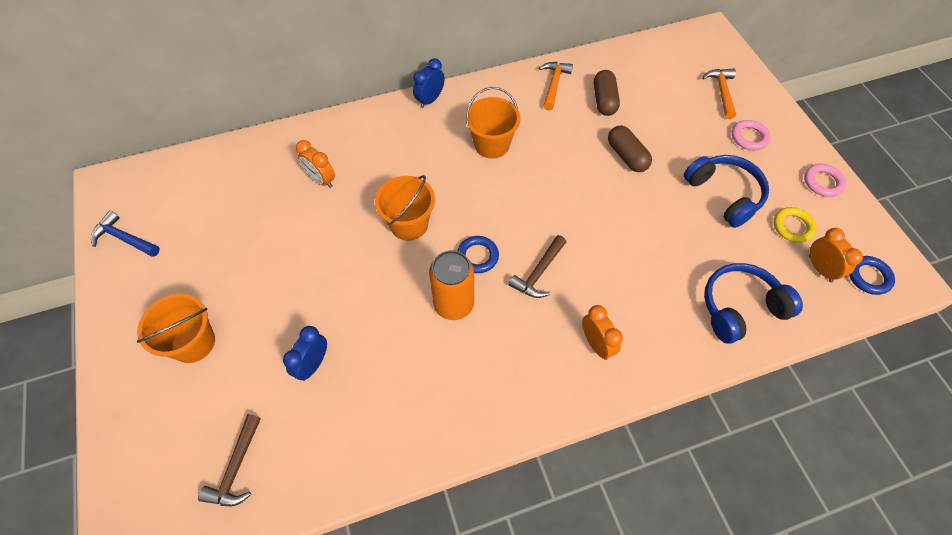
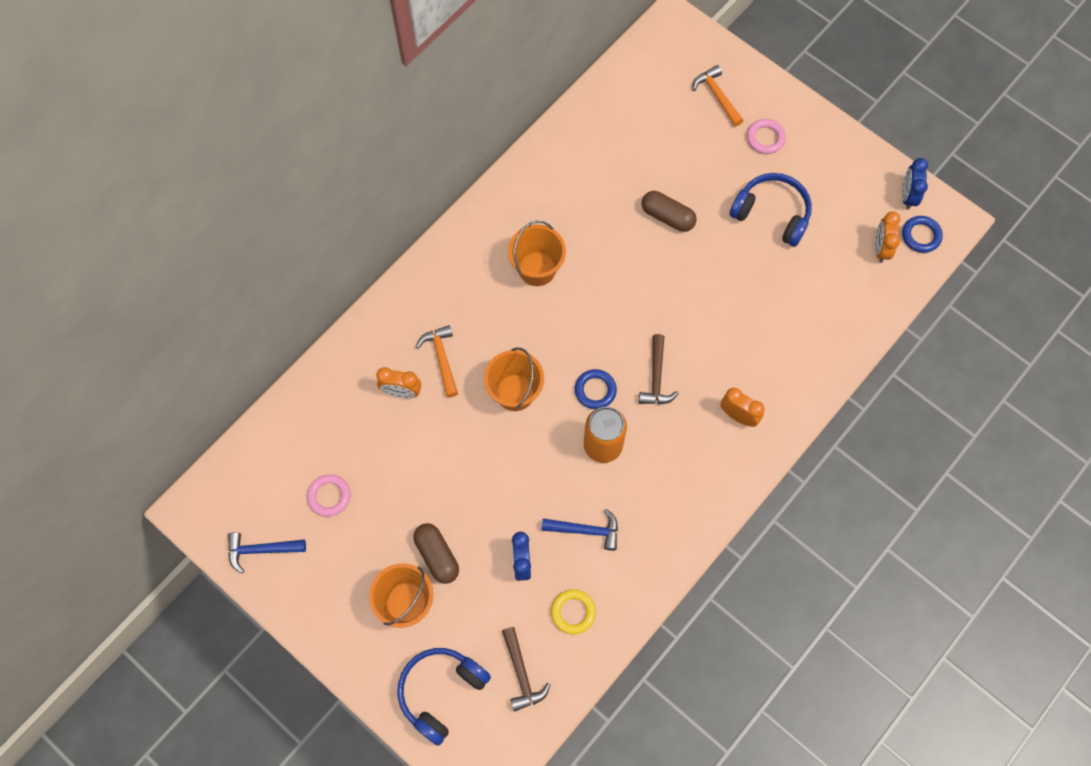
camera: 30 degrees left, 10 degrees up
blue clock [413,58,445,108] -> blue clock moved to [902,158,928,210]
orange hammer [539,62,573,111] -> orange hammer moved to [416,325,458,397]
brown capsule [594,70,620,116] -> brown capsule moved to [413,523,459,584]
blue headphones [704,263,803,344] -> blue headphones moved to [397,648,491,746]
yellow ring [774,207,817,243] -> yellow ring moved to [551,589,596,634]
pink ring [804,164,846,197] -> pink ring moved to [307,474,350,517]
orange clock [809,228,863,282] -> orange clock turned 120 degrees counterclockwise [875,212,901,263]
none -> blue hammer [541,508,618,551]

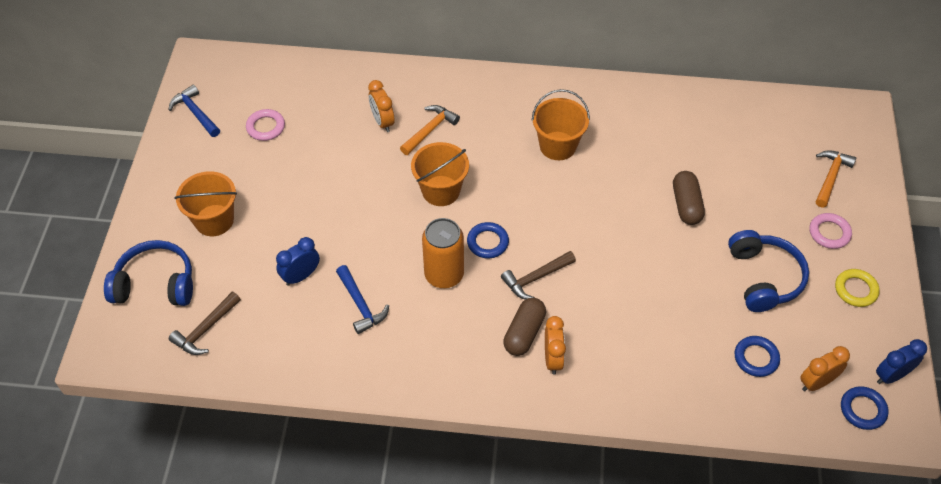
camera: 55 degrees right, 15 degrees down
brown capsule [413,523,459,584] -> brown capsule moved to [503,298,546,356]
yellow ring [551,589,596,634] -> yellow ring moved to [835,269,880,307]
none -> blue ring [735,336,780,377]

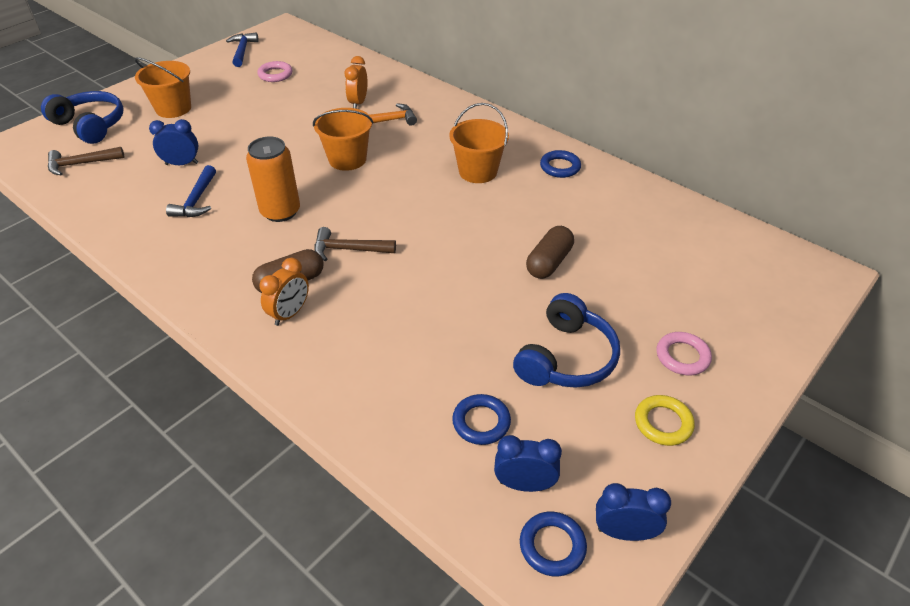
camera: 35 degrees right, 10 degrees down
blue ring [467,222,509,258] -> blue ring moved to [540,150,581,178]
orange clock [800,346,850,391] -> blue clock [494,435,562,492]
orange hammer [816,150,856,208] -> none

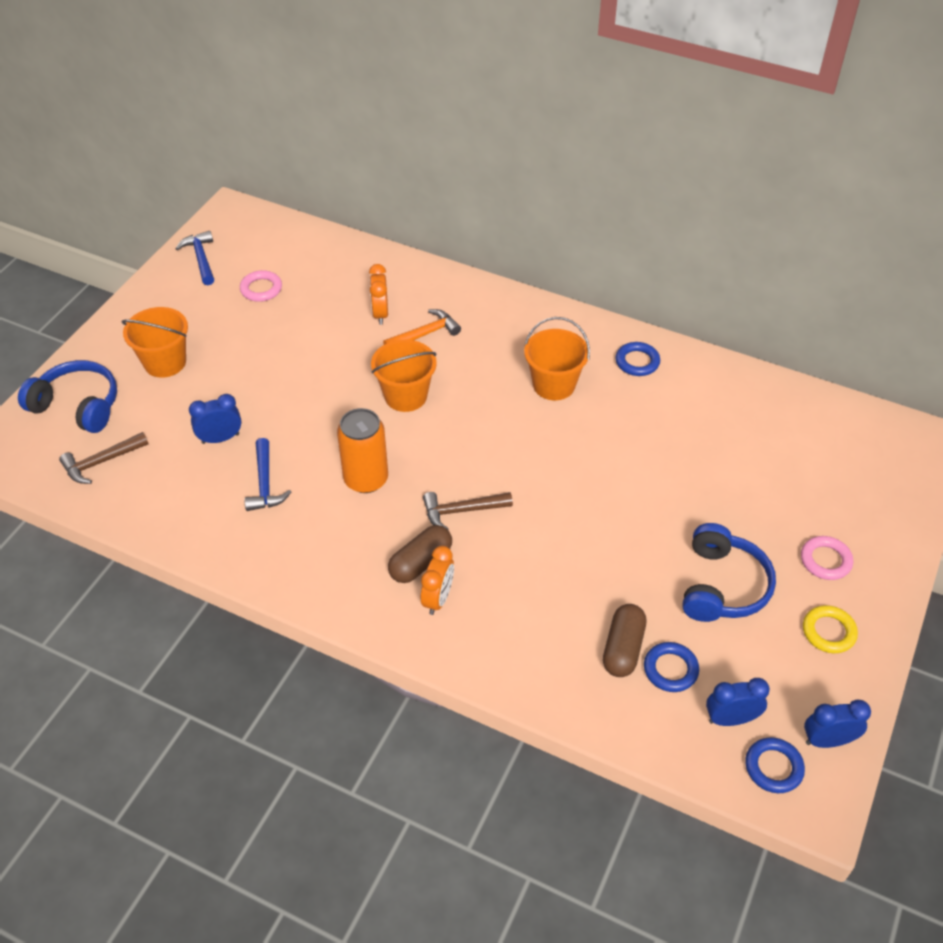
camera: 15 degrees left, 5 degrees up
brown capsule [526,226,574,279] -> brown capsule moved to [603,604,646,677]

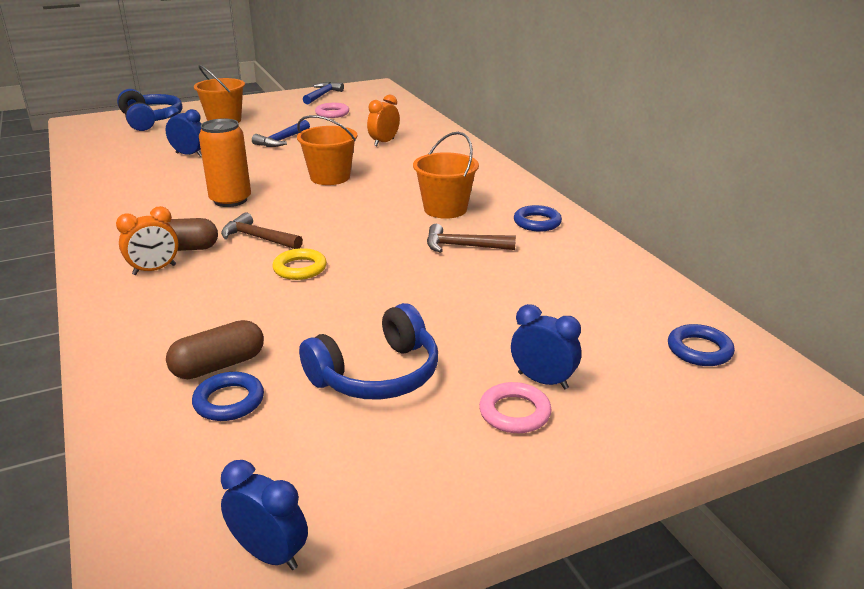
camera: 40 degrees right, 20 degrees down
brown hammer [59,432,148,484] -> brown hammer moved to [427,224,516,253]
blue hammer [244,438,291,511] -> blue hammer moved to [252,120,310,147]
orange hammer [383,309,461,345] -> none
blue clock [706,678,770,726] -> blue clock moved to [511,304,581,389]
blue ring [745,737,805,793] -> blue ring moved to [668,324,735,366]
yellow ring [803,605,858,653] -> yellow ring moved to [272,248,327,280]

